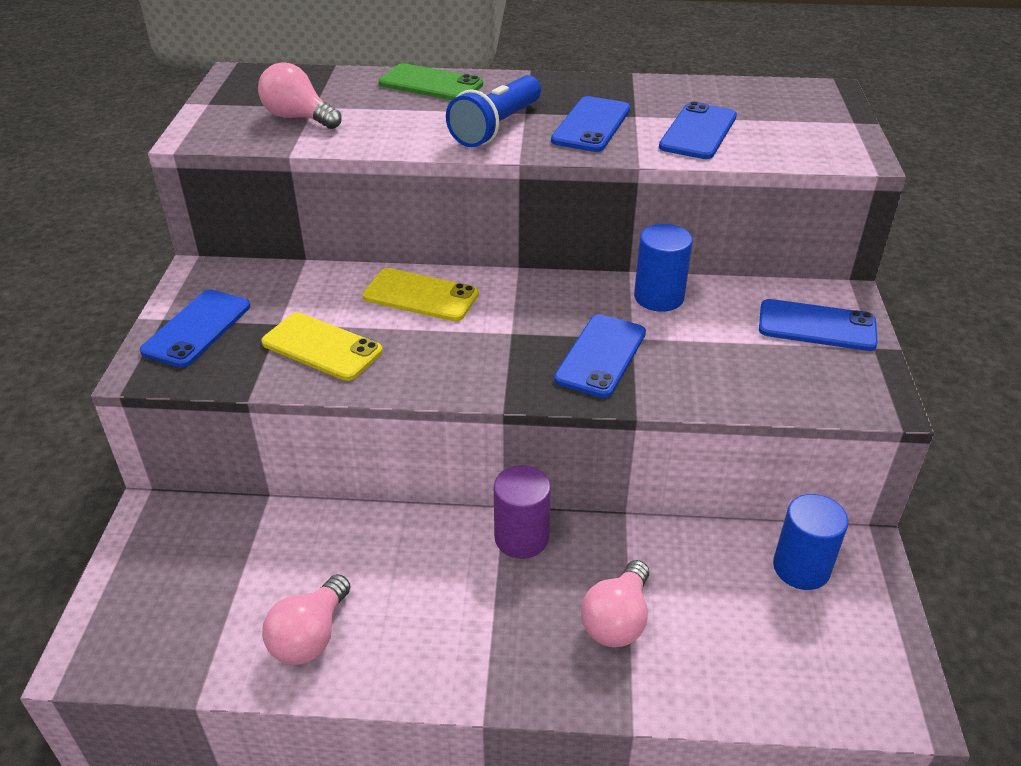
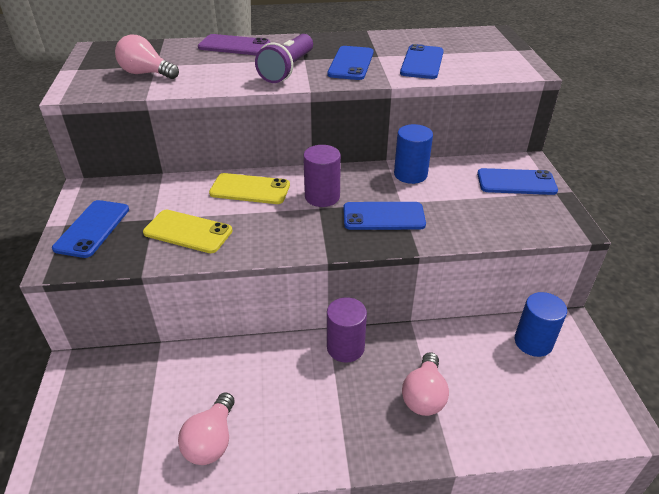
camera: 10 degrees left, 0 degrees up
green phone [379,63,483,100] -> purple phone [198,34,270,55]
blue flashlight [446,75,541,147] -> purple flashlight [255,34,313,83]
blue phone [554,314,646,398] -> blue phone turned 75 degrees clockwise [344,202,426,230]
none -> purple cylinder [303,145,341,207]

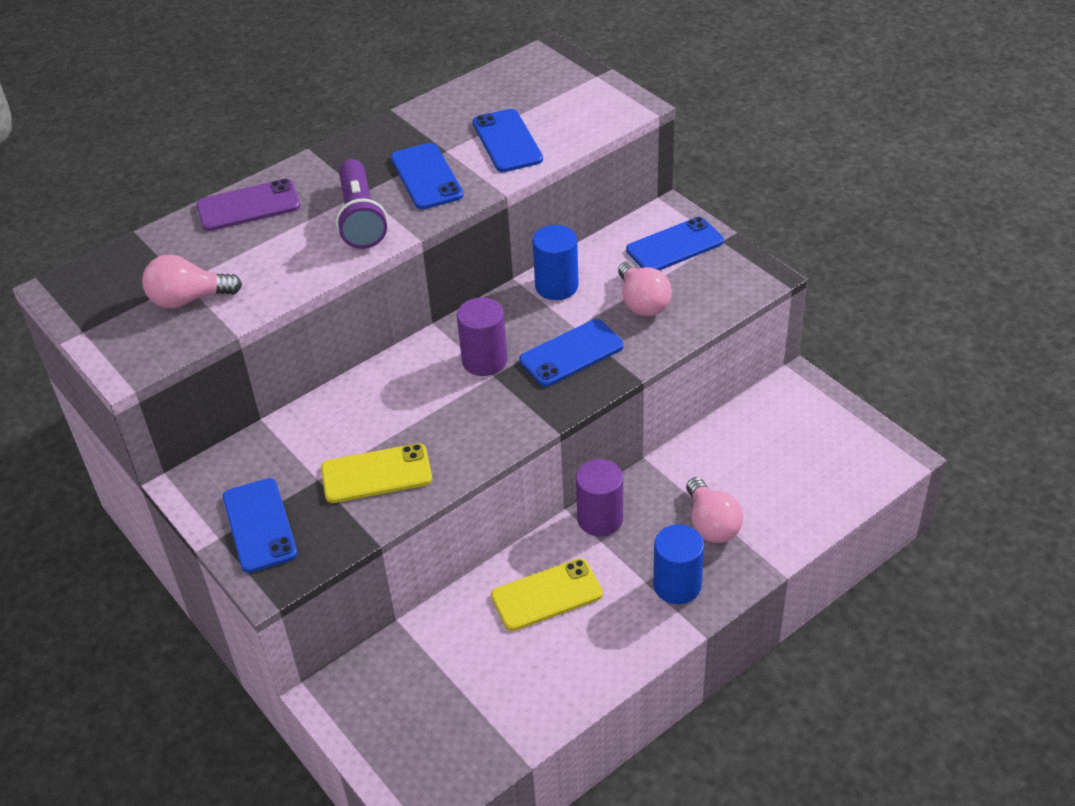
camera: 30 degrees left, 5 degrees up
pink light bulb [178,393,235,465] -> pink light bulb moved to [618,262,672,317]
yellow phone [209,173,290,204] -> yellow phone moved to [491,558,603,631]
blue cylinder [515,292,567,357] -> blue cylinder moved to [653,524,704,604]

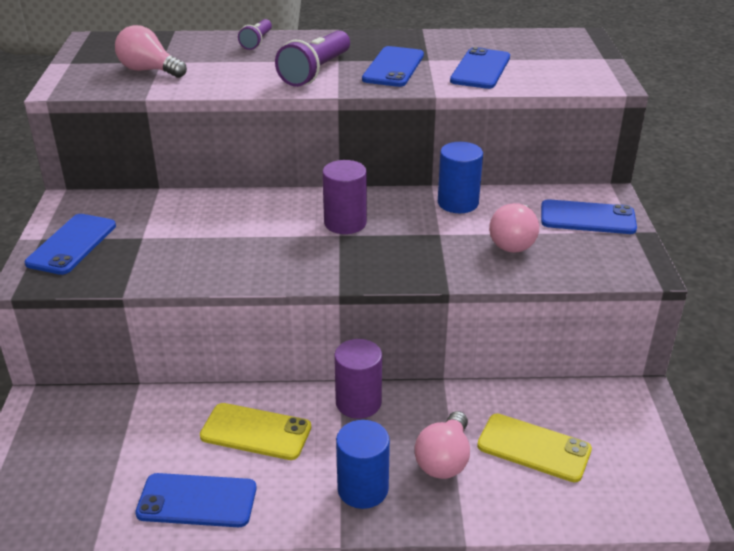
camera: 35 degrees right, 10 degrees down
purple phone [196,179,301,231] -> purple flashlight [238,19,272,50]
yellow phone [321,443,432,503] -> yellow phone moved to [477,413,592,482]
blue phone [519,319,624,387] -> blue phone moved to [135,473,256,527]

